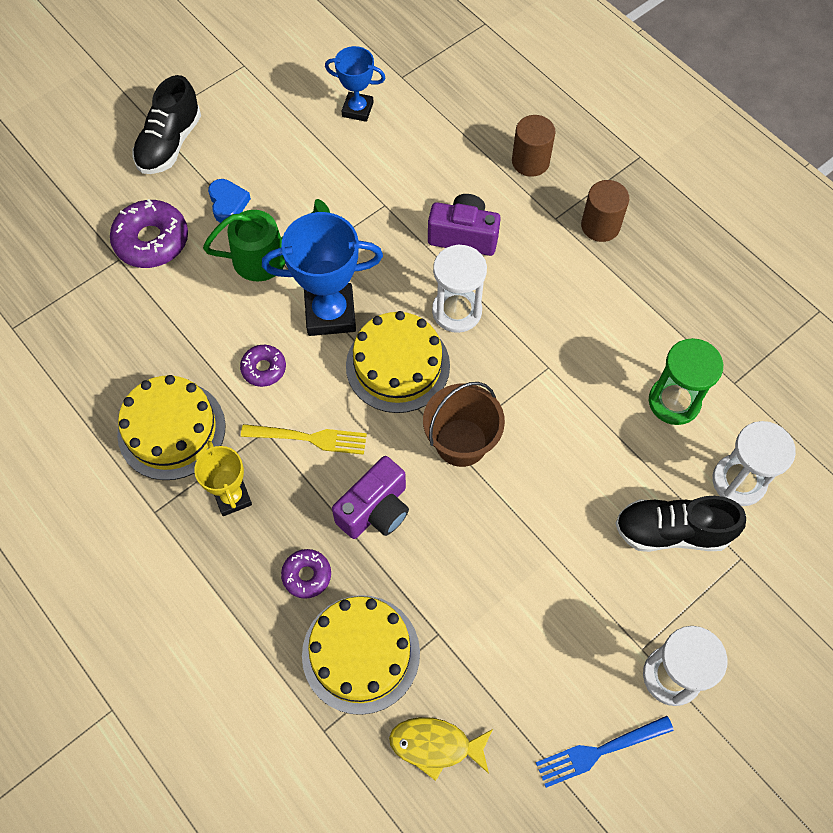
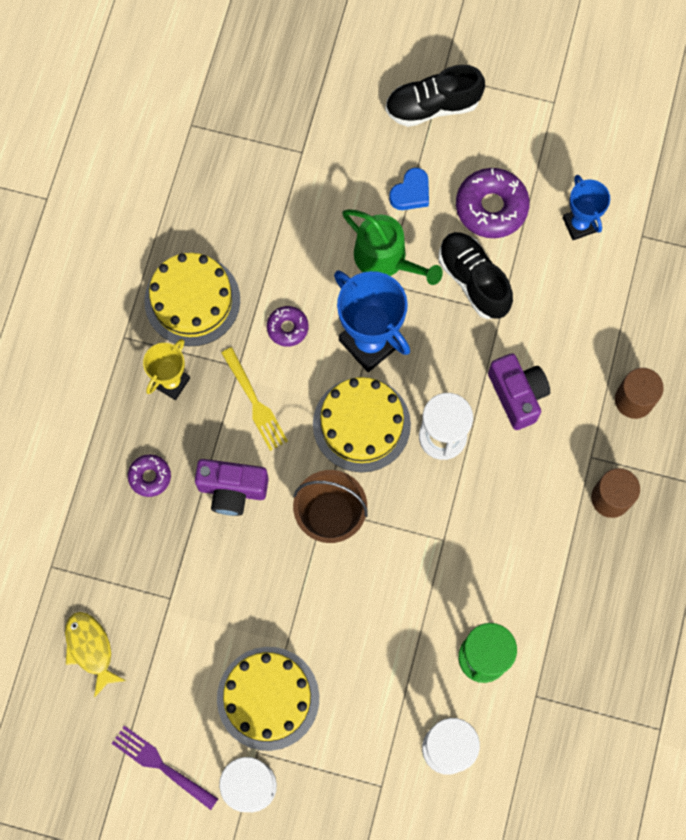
camera: 55 degrees right, 10 degrees up
purple donut [110,199,188,268] -> purple donut moved to [456,168,530,238]
yellow cake [302,595,420,715] -> yellow cake moved to [217,647,319,751]
blue fork [536,716,674,788] -> purple fork [111,726,218,810]
black shoe [615,496,746,552] -> black shoe moved to [439,232,513,319]

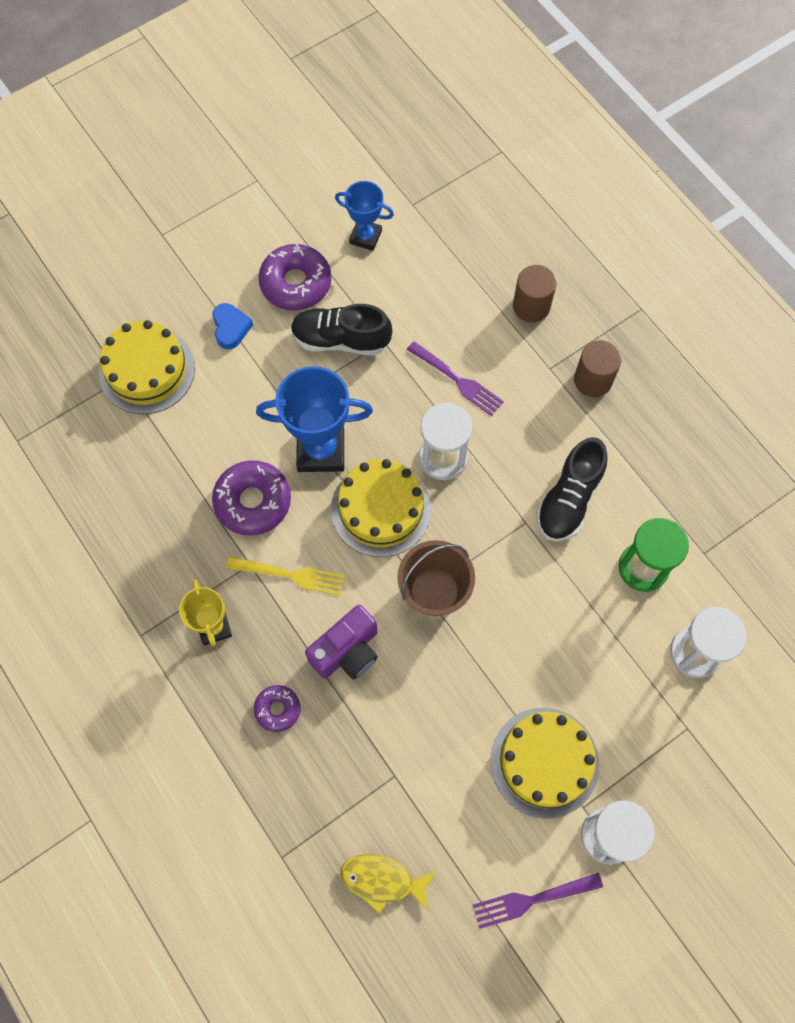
camera: 50 degrees left, 5 degrees down
yellow cake [144,253,240,346] -> yellow cake moved to [99,320,195,414]
purple donut [267,306,309,347] -> purple donut [212,460,291,536], size x1.79
green watering can [342,209,443,285] -> none
black shoe [385,65,485,127] -> black shoe moved to [536,437,608,541]
purple camera [488,353,550,430] -> purple fork [407,341,504,416]

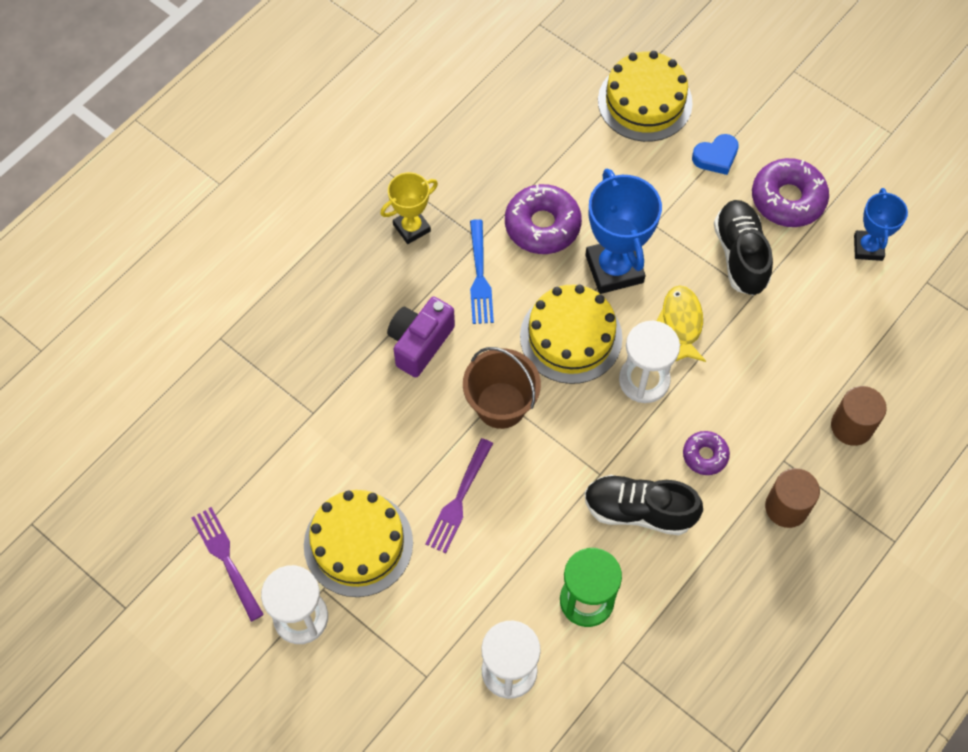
camera: 75 degrees right, 5 degrees down
yellow fork [226,556,345,596] -> blue fork [470,219,494,324]
purple donut [254,685,300,732] -> purple donut moved to [683,431,730,475]
purple camera [305,605,378,679] -> purple camera turned 90 degrees clockwise [387,297,455,378]
yellow fish [340,854,436,914] -> yellow fish moved to [657,285,706,362]
purple fork [407,341,504,416] -> purple fork moved to [425,438,493,553]

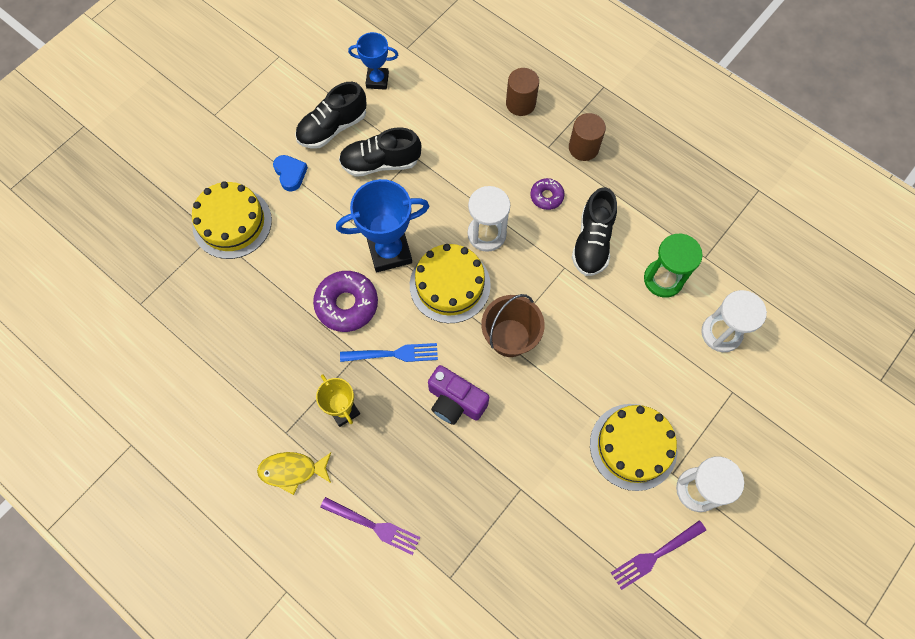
camera: 90 degrees left, 5 degrees up
purple fork [425,438,493,553] -> purple fork moved to [320,497,421,555]
yellow fish [657,285,706,362] -> yellow fish moved to [257,452,331,495]
purple donut [752,158,829,227] -> black shoe [295,82,366,149]

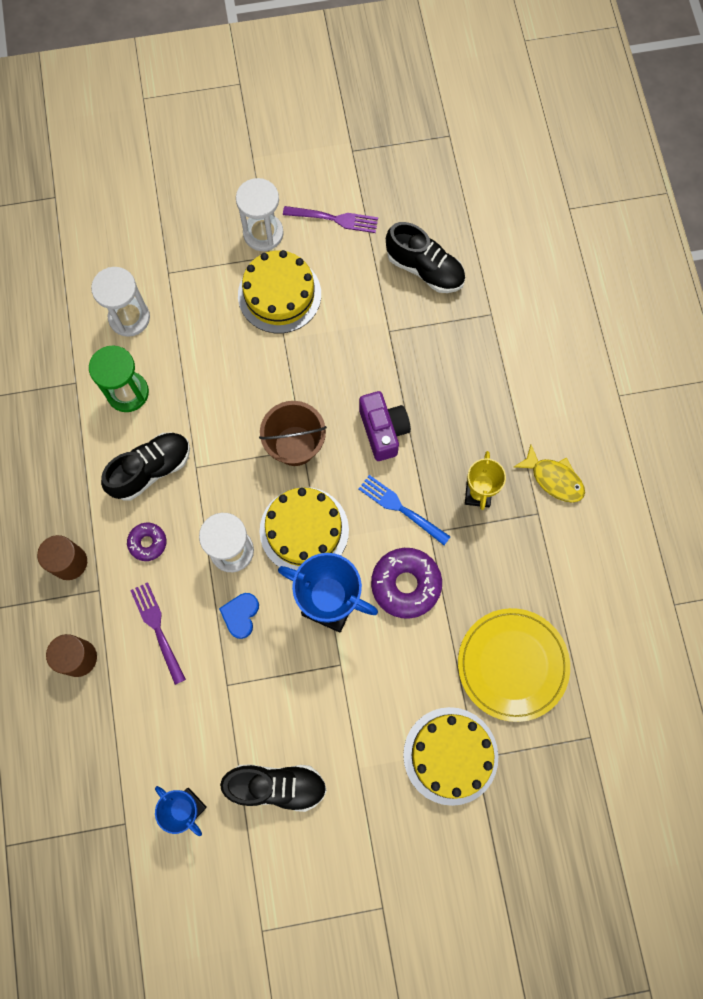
camera: 140 degrees left, 5 degrees up
blue heart [273,155,308,191] -> blue heart moved to [219,593,259,639]
purple fork [320,497,421,555] -> purple fork moved to [130,582,186,685]
black shoe [339,127,421,177] -> black shoe moved to [386,222,465,293]
none -> yellow plate [458,608,570,722]

